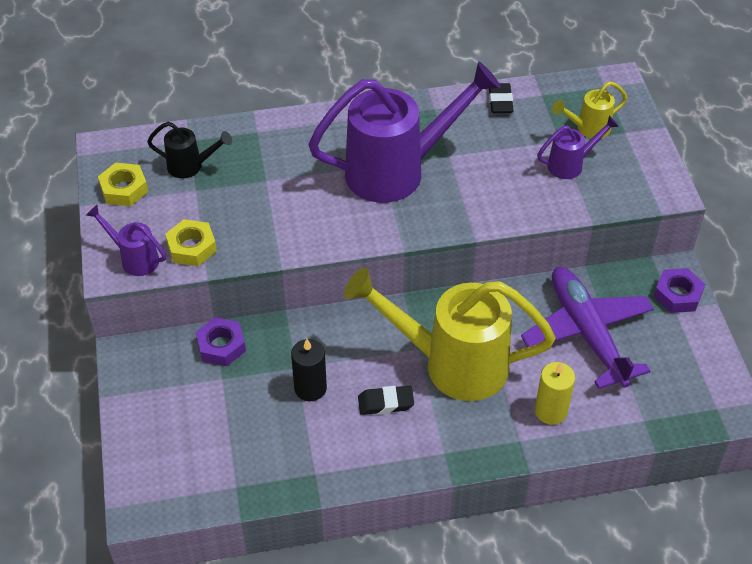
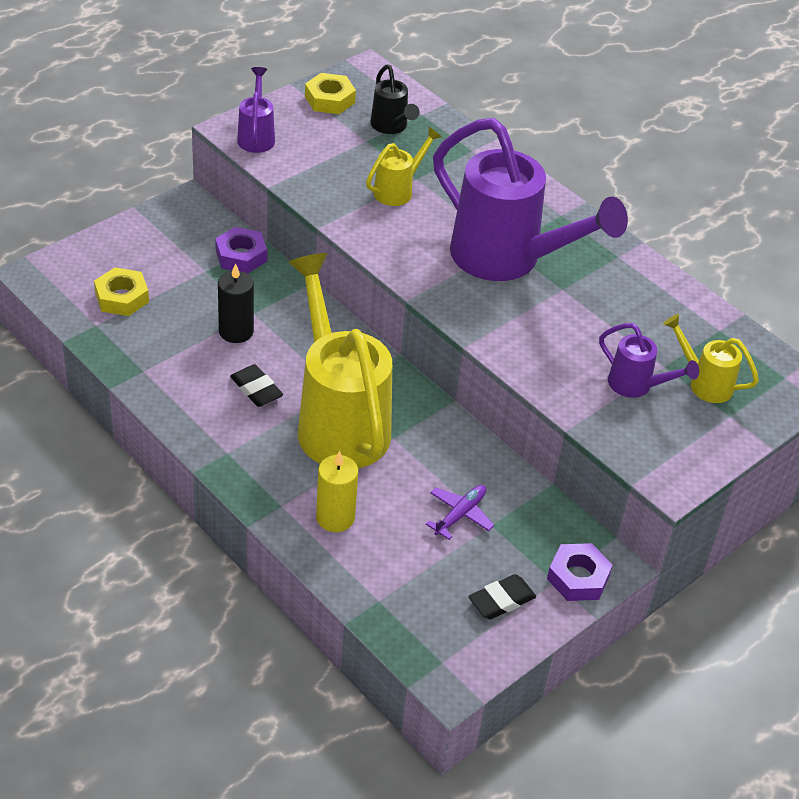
camera: 55 degrees right, 5 degrees down
yellow nut [165,219,217,266] -> yellow nut moved to [94,267,149,316]
black eraser [489,83,514,113] -> black eraser moved to [469,574,536,619]
purple plane [521,267,654,389] -> purple plane [426,485,494,540], size x0.43
none -> yellow watering can [366,127,442,206]

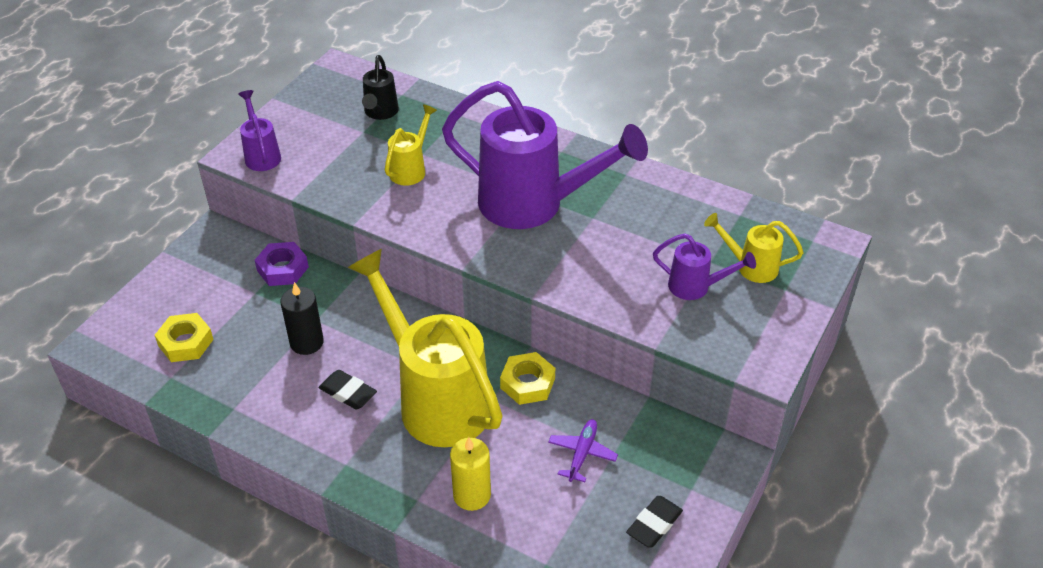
camera: 15 degrees left, 0 degrees up
yellow nut [305,73,356,114] -> yellow nut moved to [500,352,555,405]
black watering can [371,65,420,134] -> black watering can turned 45 degrees clockwise [362,55,399,120]
purple nut [547,543,613,601] -> none

